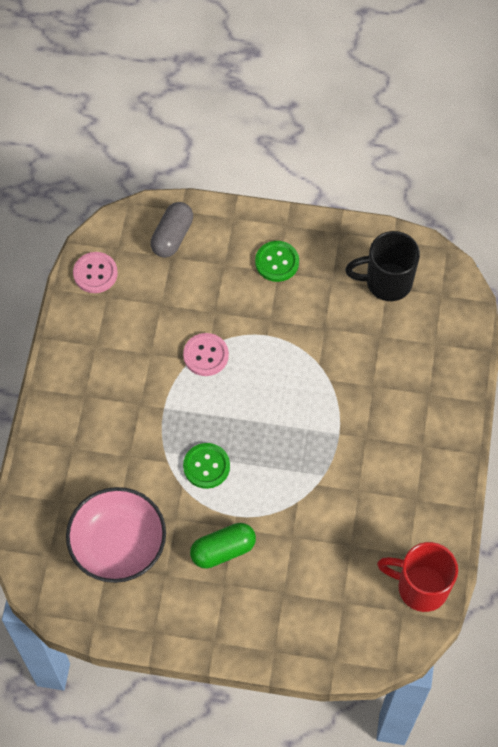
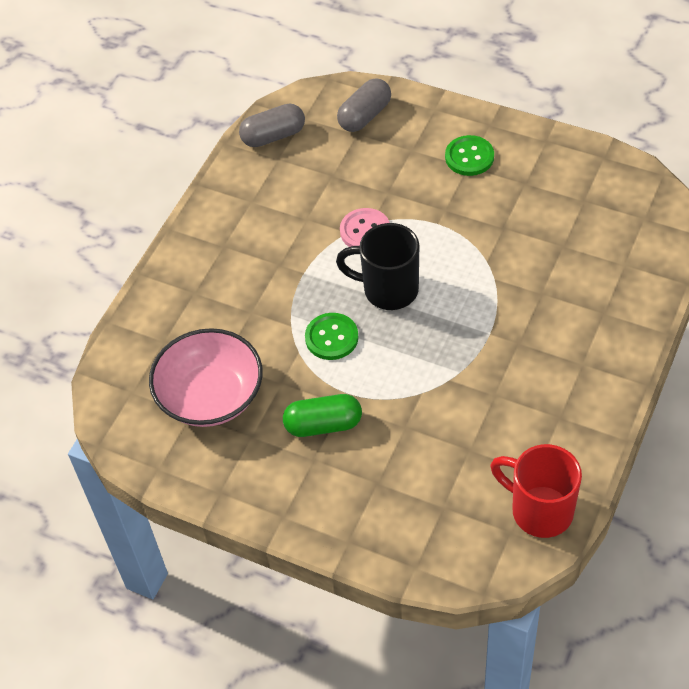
camera: 20 degrees right, 10 degrees down
pink button [73,252,118,293] -> grey capsule [239,103,305,147]
black mug [345,231,420,301] -> black mug moved to [336,223,419,310]

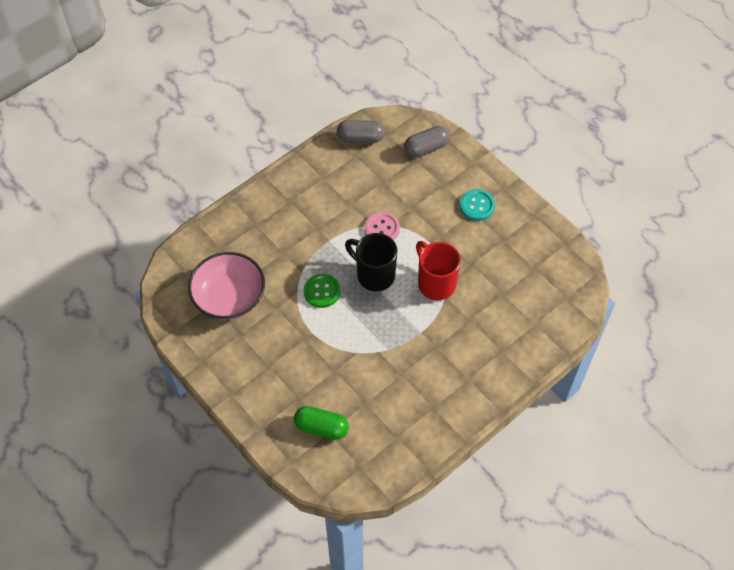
camera: 20 degrees right, 5 degrees up
green capsule [283,394,362,437] -> green capsule moved to [294,406,349,440]
green button [445,135,494,176] -> turquoise button [460,189,495,221]
red mug [490,444,582,538] -> red mug moved to [416,241,461,300]

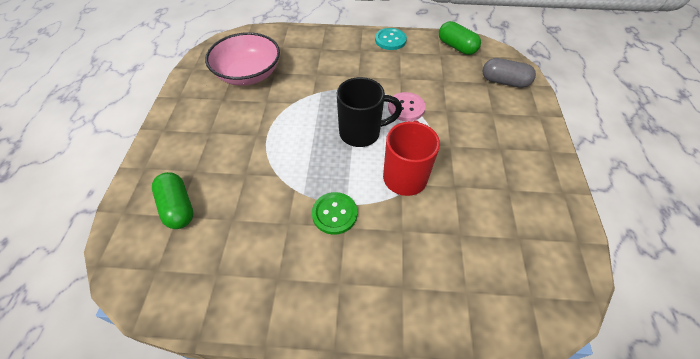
camera: 45 degrees right, 5 degrees down
green button [304,274,340,308] -> green button moved to [312,192,357,235]
grey capsule [337,120,385,143] -> green capsule [439,21,481,55]
black mug [345,233,397,291] -> black mug turned 90 degrees clockwise [337,77,402,147]
turquoise button [460,189,495,221] -> turquoise button moved to [375,28,407,50]

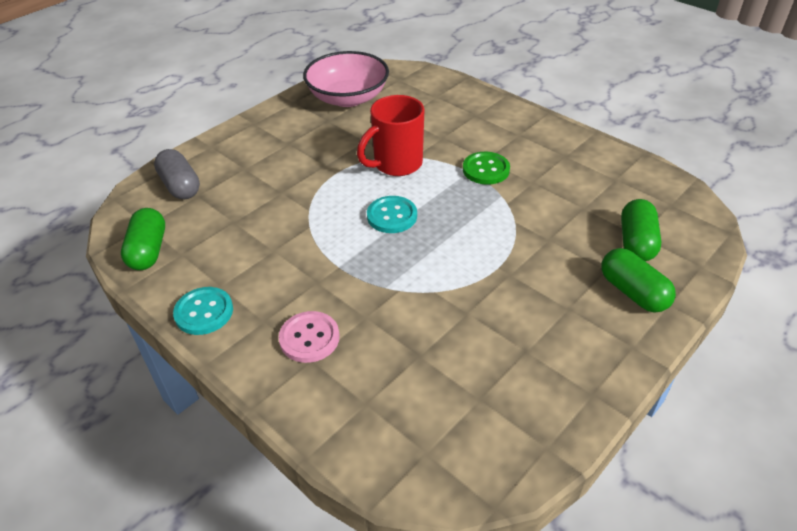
camera: 140 degrees left, 10 degrees down
pink bowl [205,32,280,86] -> pink bowl moved to [303,51,389,107]
black mug [337,77,402,147] -> turquoise button [367,196,417,233]
pink button [388,92,426,121] -> pink button moved to [279,311,340,363]
none -> green capsule [601,248,676,313]

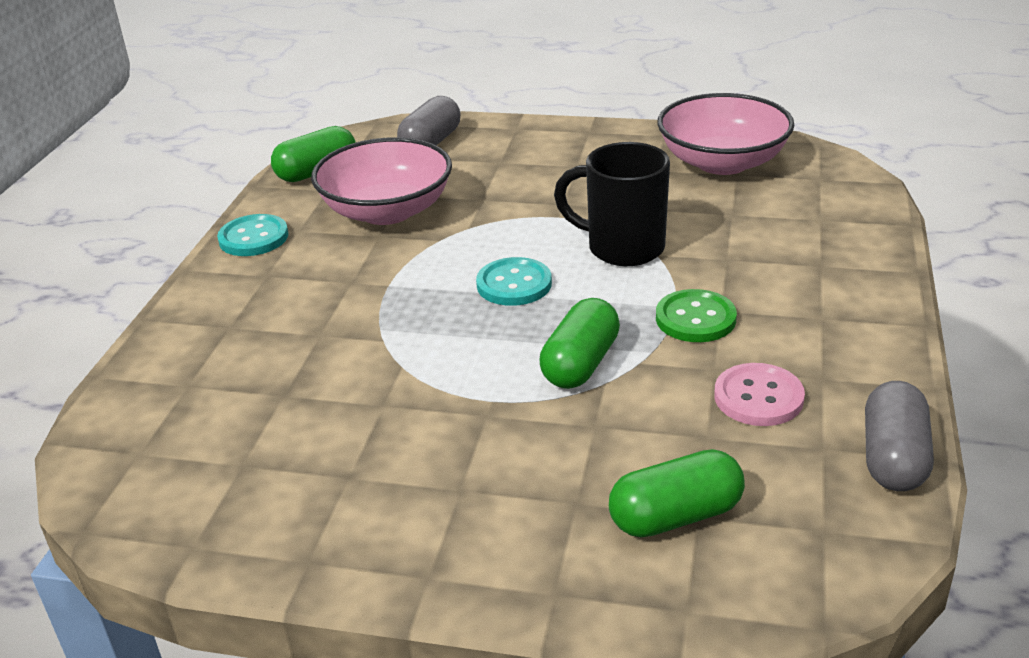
camera: 60 degrees right, 10 degrees down
pink button [279,311,340,363] -> pink button moved to [714,363,805,426]
red mug [357,95,425,176] -> black mug [554,142,670,266]
green capsule [601,248,676,313] -> green capsule moved to [539,298,620,389]
none -> pink bowl [311,137,452,225]
none -> grey capsule [865,381,934,491]

